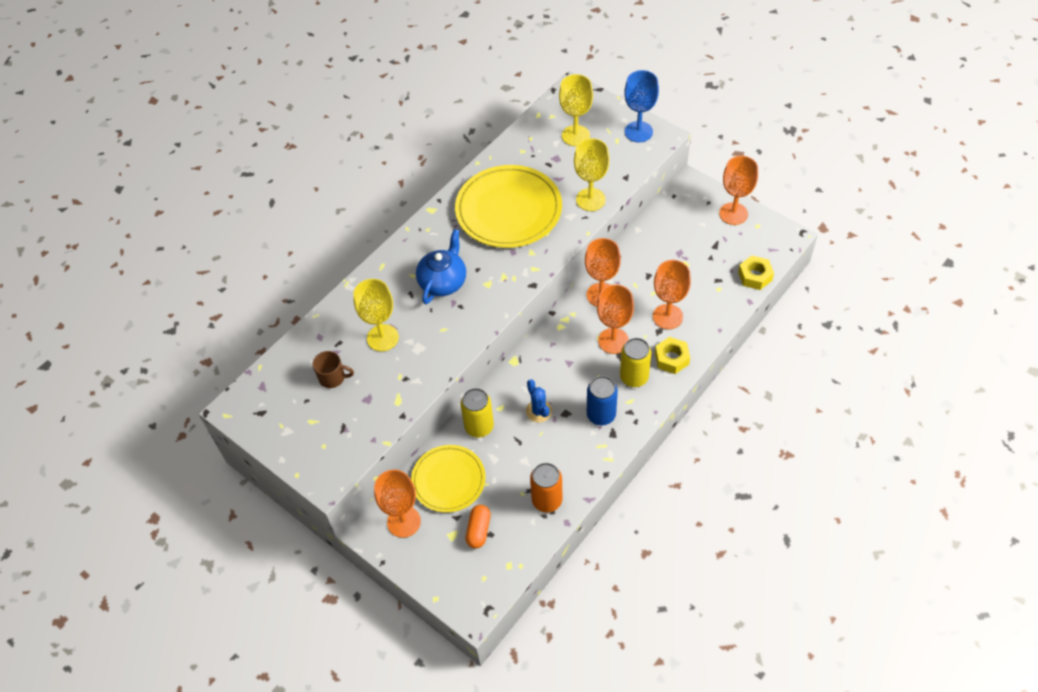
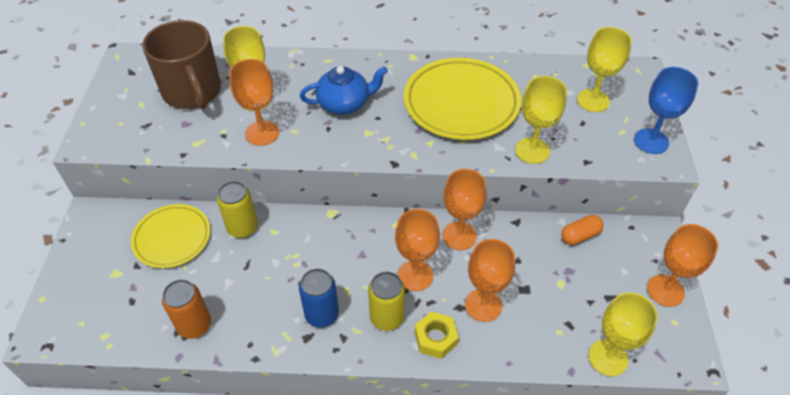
camera: 50 degrees right, 5 degrees down
brown mug [313,351,354,388] -> brown mug [142,20,221,109], size x2.29
orange goblet [374,470,421,538] -> orange goblet moved to [229,59,279,146]
orange capsule [465,505,491,548] -> orange capsule moved to [561,215,604,245]
blue cactus [526,379,552,422] -> none
yellow nut [738,256,774,290] -> yellow goblet [589,293,658,376]

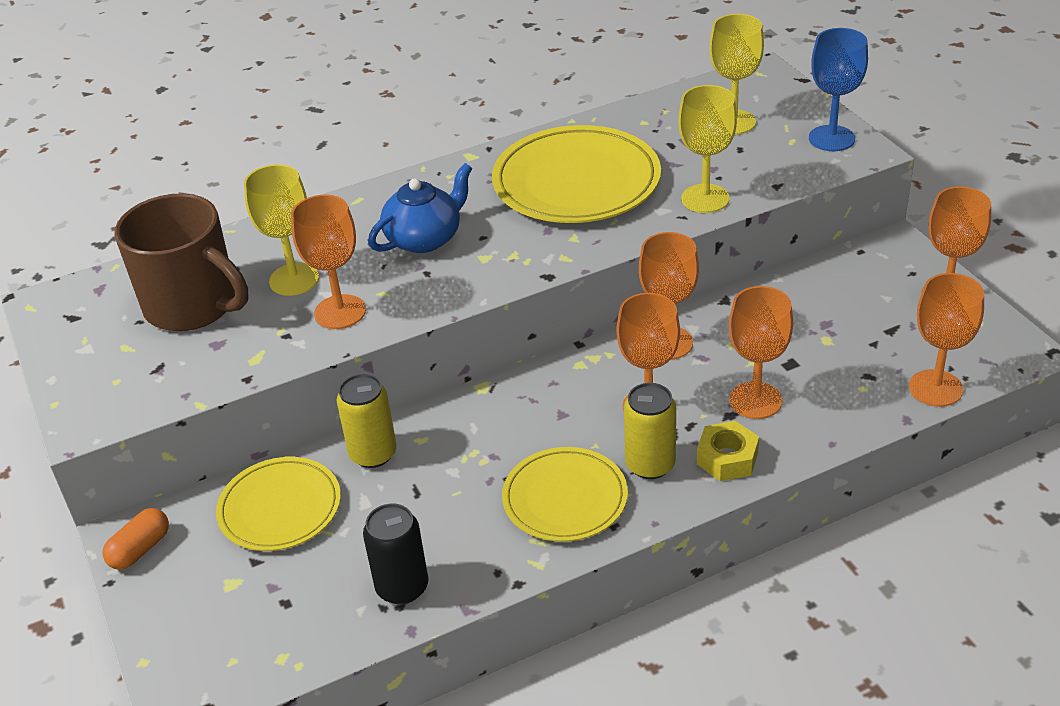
camera: 25 degrees left, 10 degrees down
orange can [162,279,211,339] -> black can [363,503,428,605]
blue can [299,269,339,328] -> yellow plate [502,447,628,542]
orange capsule [561,215,604,245] -> orange capsule moved to [103,508,169,570]
yellow goblet [589,293,658,376] -> orange goblet [909,273,984,407]

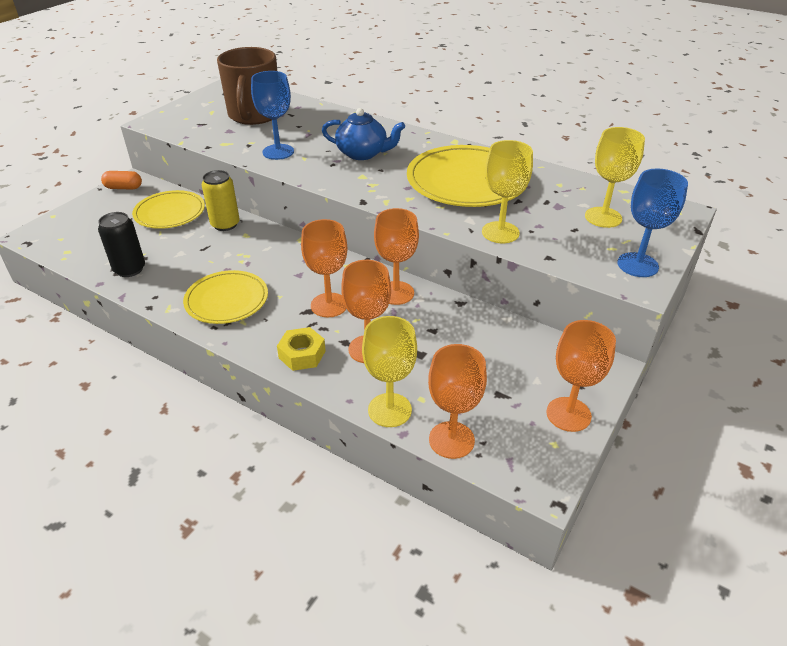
camera: 55 degrees right, 0 degrees up
yellow goblet [244,164,319,296] -> yellow goblet moved to [362,316,417,427]
orange goblet [291,195,366,329] -> blue goblet [251,71,294,160]
yellow can [624,383,676,479] -> none

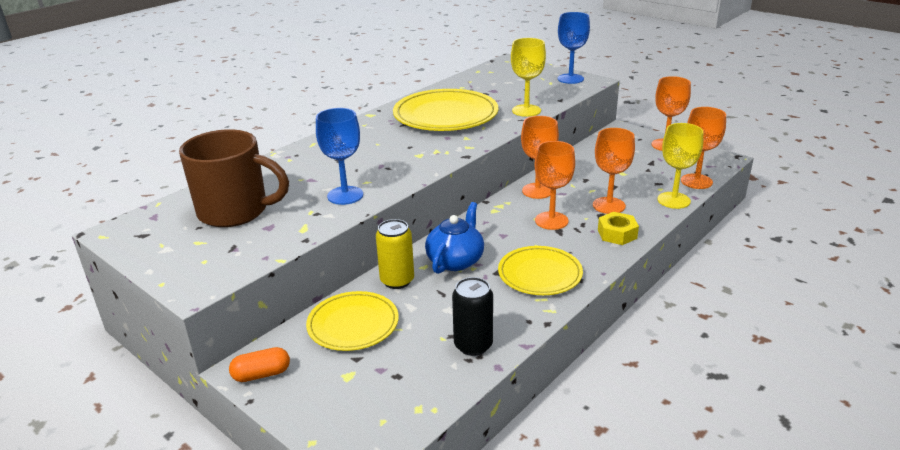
camera: 80 degrees left, 10 degrees down
orange capsule [101,171,142,190] -> orange capsule turned 60 degrees clockwise [229,347,290,382]
blue teapot [322,108,405,160] -> blue teapot moved to [425,202,484,274]
yellow goblet [585,127,645,228] -> none

